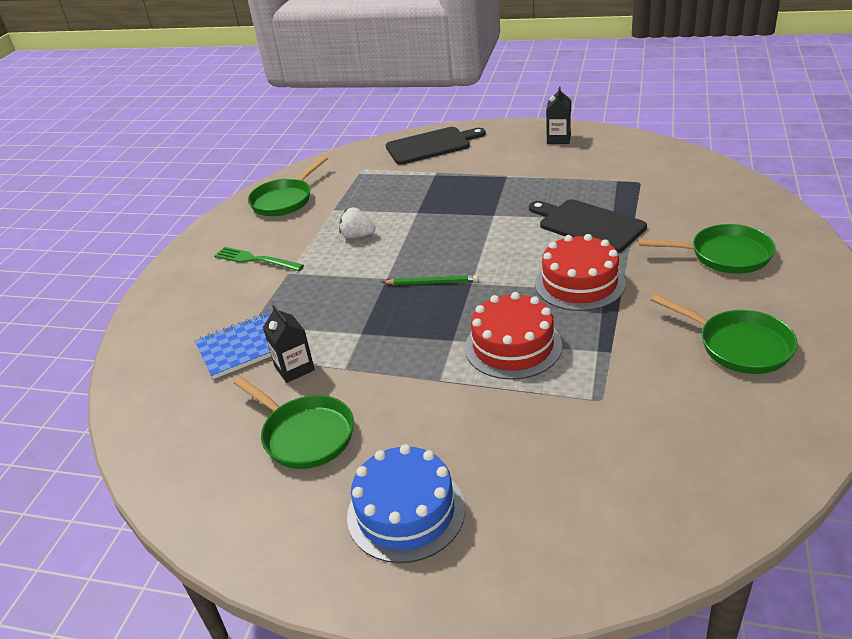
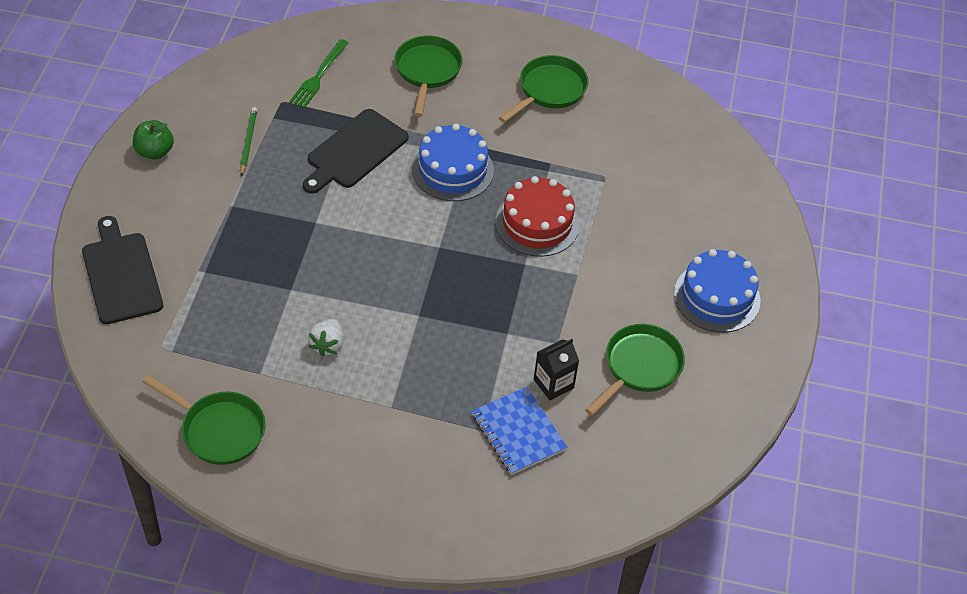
camera: 100 degrees left, 15 degrees up
green fork [214,247,304,271] -> green fork moved to [289,39,349,108]
green pencil [382,275,478,285] -> green pencil moved to [240,107,257,176]
red cake [535,234,626,311] -> blue cake [412,124,494,201]
black carton [546,87,571,144] -> green apple [133,120,174,160]

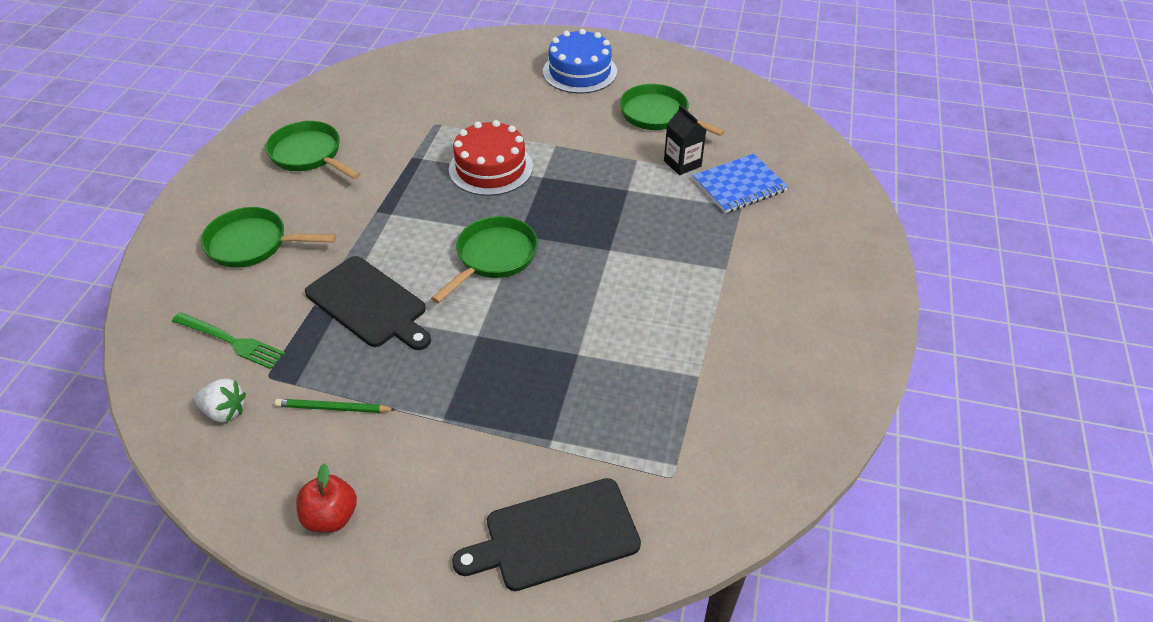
camera: 85 degrees left, 5 degrees down
green apple [133,120,174,160] -> red apple [296,463,357,533]
green pan [142,375,266,465] -> green pan moved to [431,216,538,303]
white strawberry [308,319,344,357] -> white strawberry moved to [194,378,246,423]
blue cake [412,124,494,201] -> none

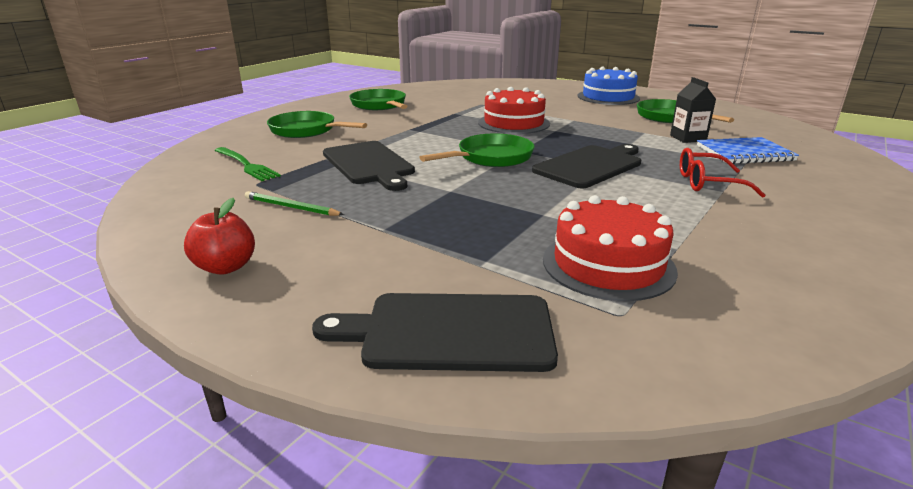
camera: 20 degrees right, 20 degrees down
white strawberry [194,378,246,423] -> none
none -> black cutting board [532,144,641,188]
none -> red cake [543,195,678,301]
none -> red glasses [680,148,765,198]

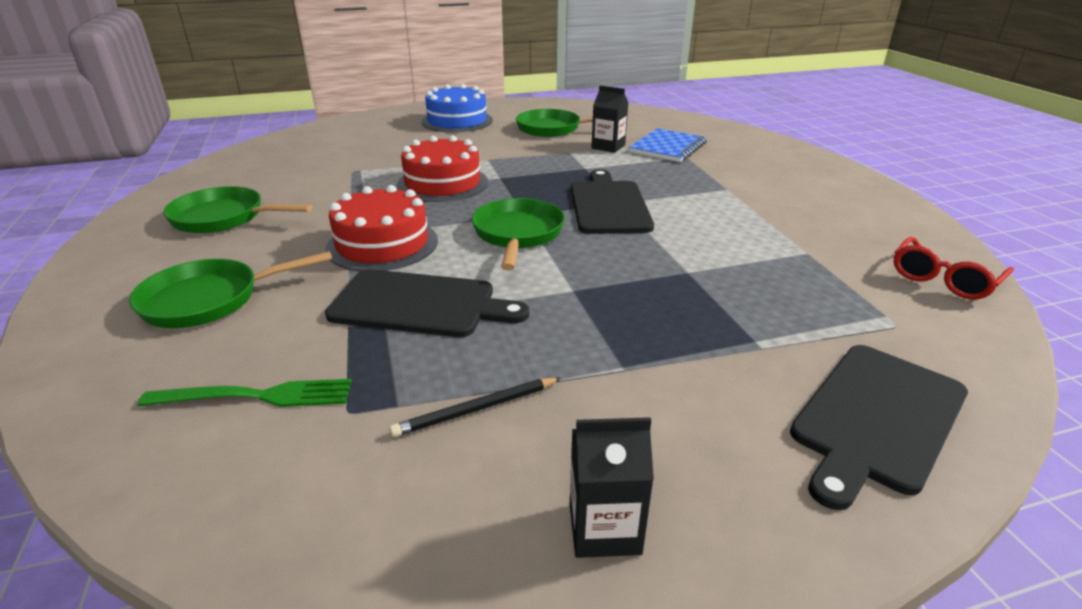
camera: 50 degrees left, 5 degrees up
red apple [184,198,255,274] -> black carton [570,417,654,558]
green pencil [245,191,344,216] -> black pencil [389,377,561,437]
red cake [543,195,678,301] -> red cake moved to [325,185,438,271]
red glasses [680,148,765,198] -> red glasses moved to [894,237,1014,299]

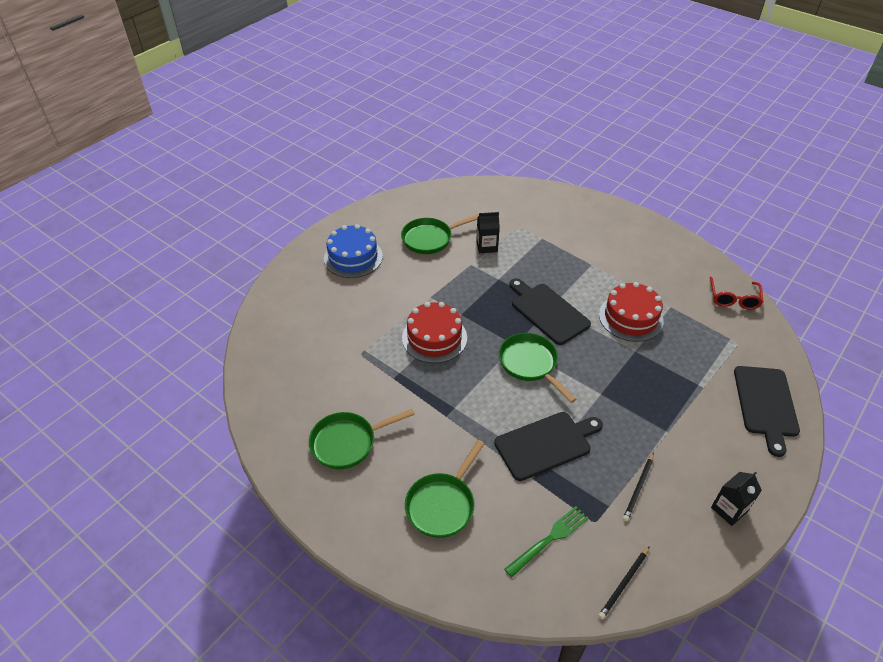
camera: 35 degrees left, 15 degrees up
red cake [325,185,438,271] -> red cake moved to [599,282,664,342]
blue notebook [629,128,707,162] -> none
none -> black pencil [598,546,650,620]

